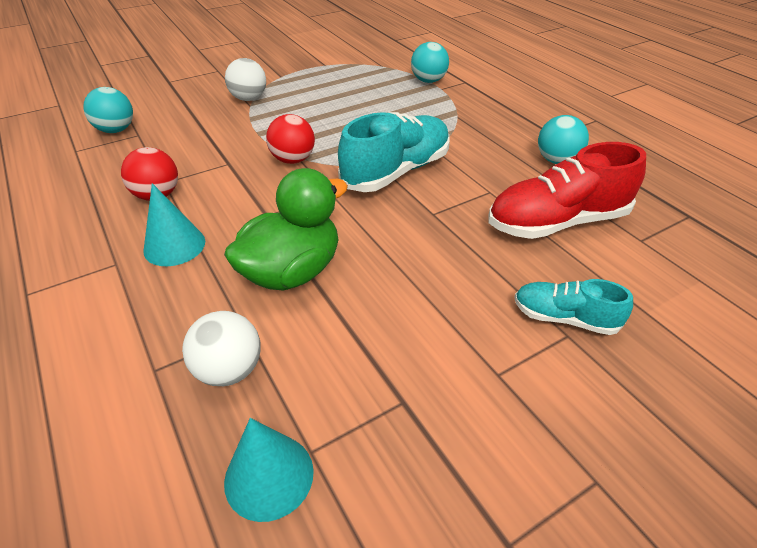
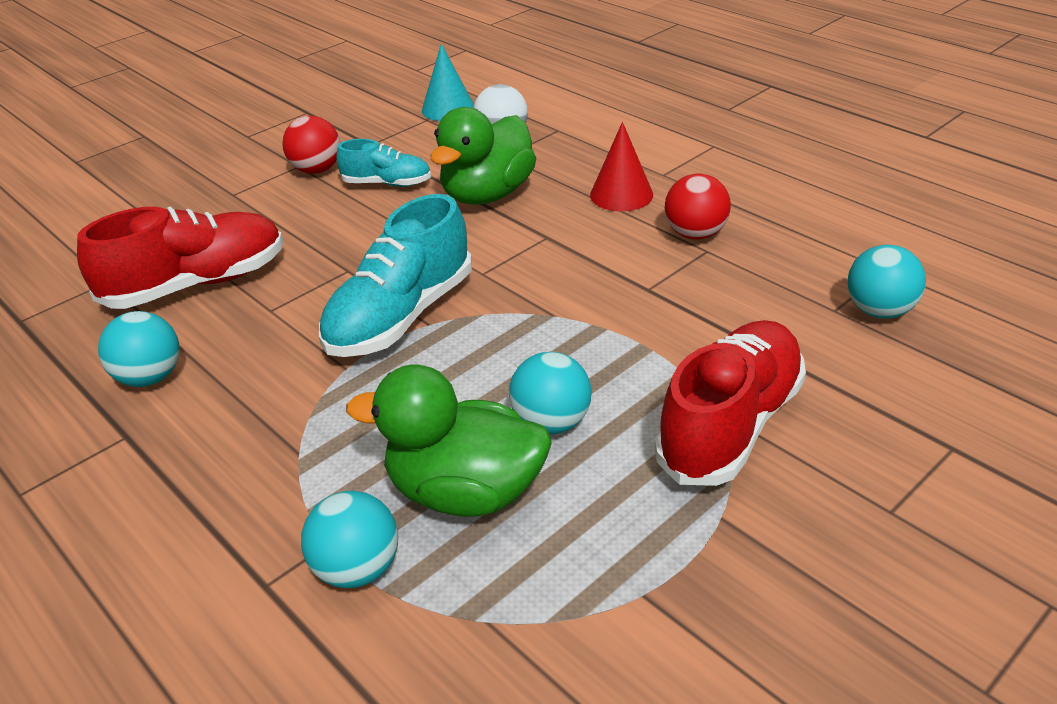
camera: 170 degrees right, 5 degrees down
turquoise cone [143,183,205,266] -> red cone [590,122,653,211]
white ball [225,58,266,101] -> red shoe [654,320,806,486]
red ball [266,114,315,164] -> red ball moved to [282,116,340,174]
turquoise shoe [514,279,633,335] -> turquoise shoe moved to [337,139,431,187]
none -> green duck [346,364,552,517]
none -> turquoise ball [509,352,591,435]

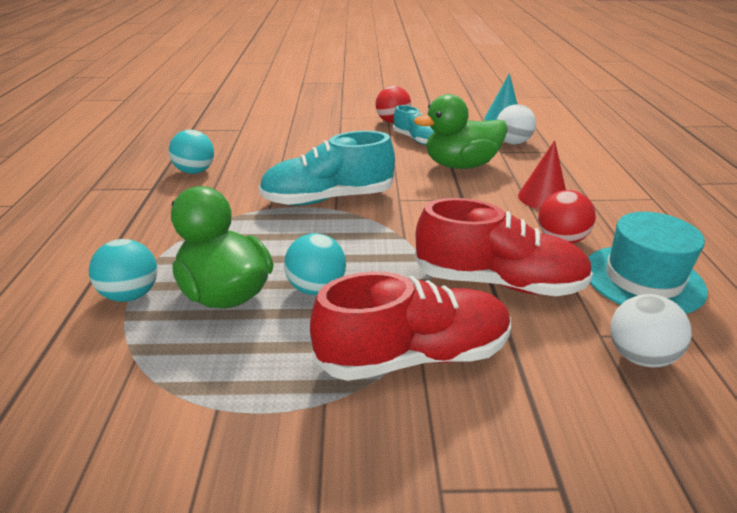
camera: 40 degrees right, 5 degrees down
red shoe [77,207,283,309] -> red shoe moved to [415,198,593,296]
turquoise ball [847,245,926,319] -> white ball [610,294,692,367]
none -> turquoise hat [588,212,708,314]

